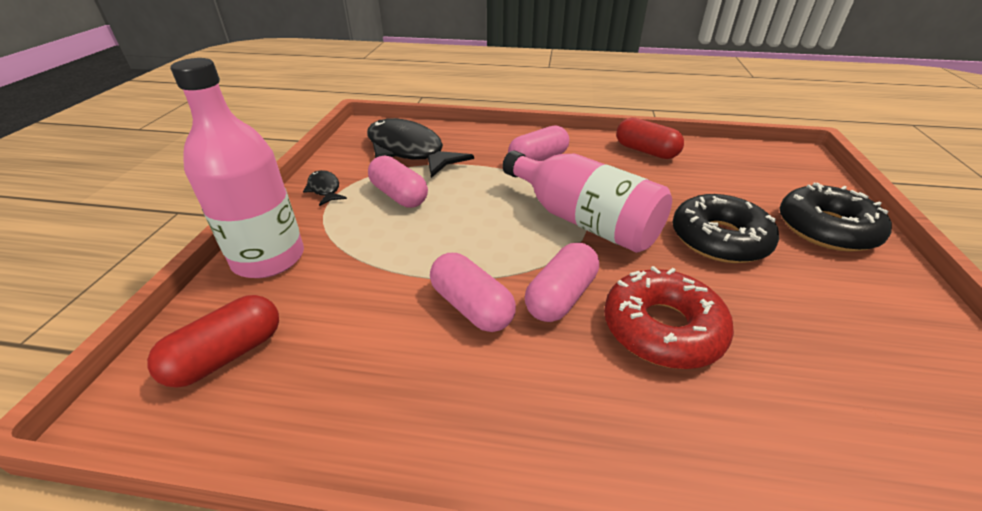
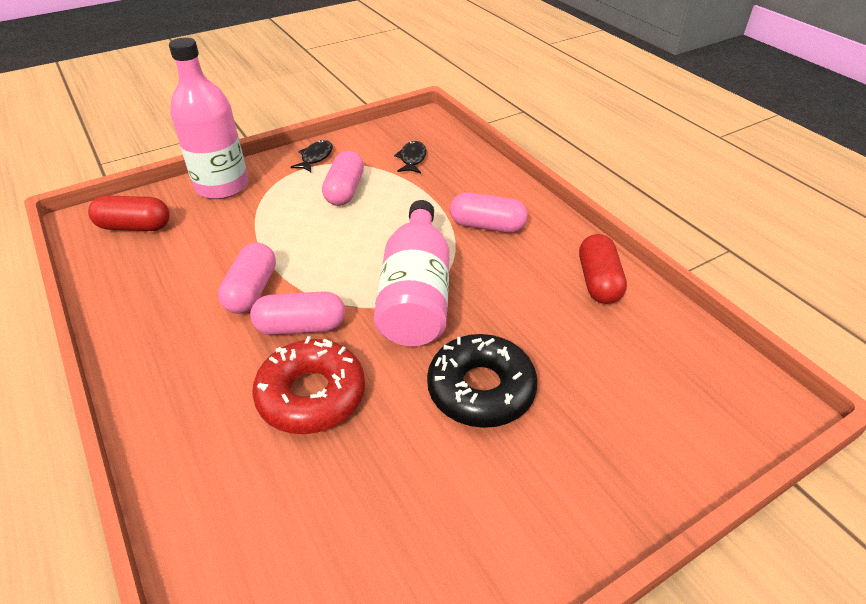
camera: 50 degrees right, 5 degrees up
black fish [367,118,474,178] -> black fish [394,141,426,173], size x0.44
black donut [779,183,892,252] -> none

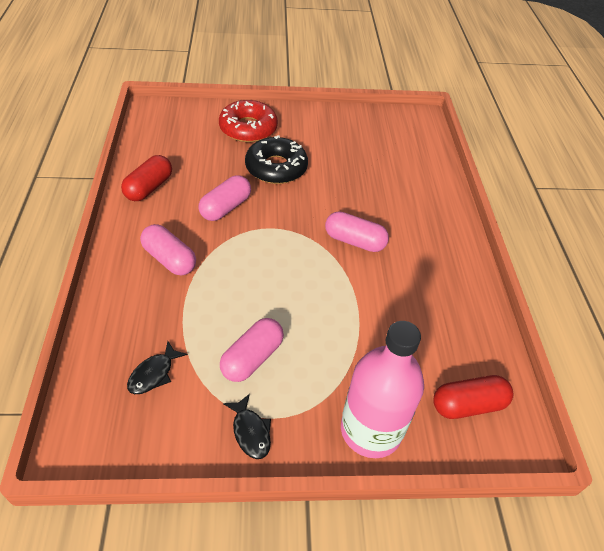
camera: 155 degrees left, 5 degrees up
red capsule [88,195,170,231] -> red capsule turned 45 degrees counterclockwise [433,375,513,419]
pink capsule [218,243,276,314] -> pink capsule moved to [199,175,251,221]
red donut [252,336,365,434] -> red donut moved to [219,100,278,142]
black fish [291,140,333,173] -> black fish turned 75 degrees counterclockwise [223,394,271,459]
pink bottle [374,200,450,346] -> none

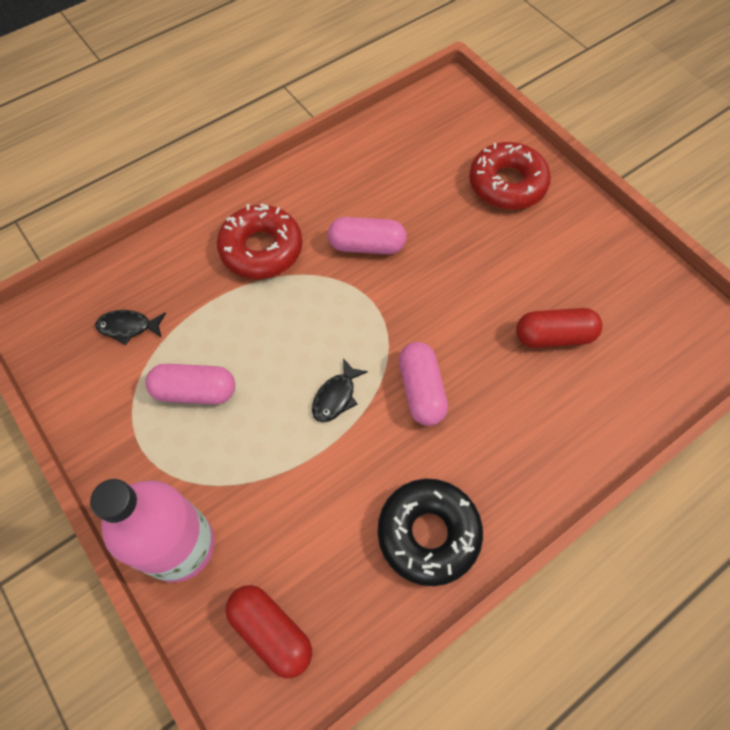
camera: 60 degrees right, 15 degrees up
red capsule [121,155,172,201] -> red capsule moved to [516,308,603,348]
pink capsule [140,224,196,276] -> red donut [217,204,302,279]
black fish [223,394,271,459] -> black fish moved to [312,358,368,422]
black donut [245,135,308,184] -> black donut moved to [378,479,483,586]

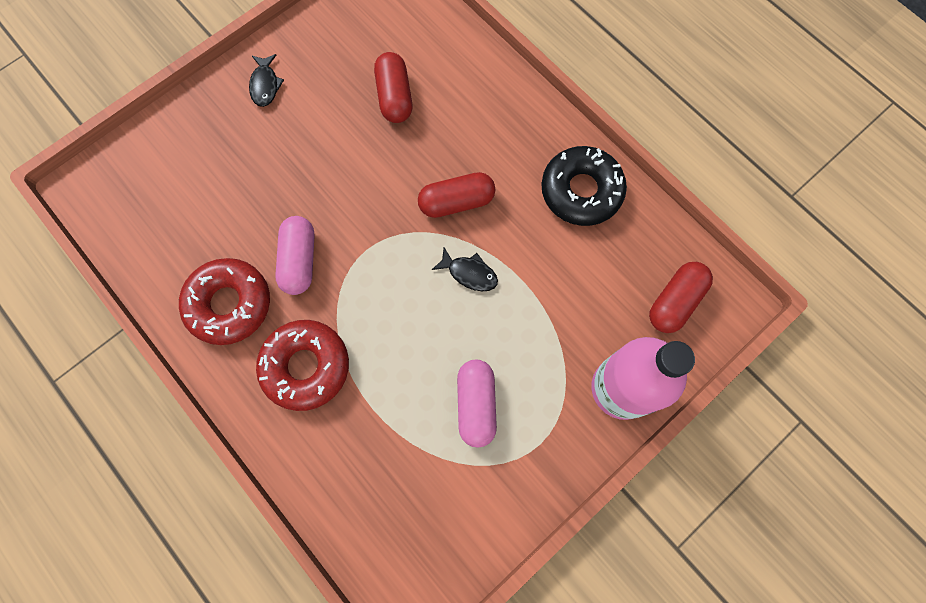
camera: 95 degrees left, 10 degrees up
black fish [95,310,166,345] -> black fish moved to [249,54,284,107]
pink capsule [399,342,448,426] -> red capsule [418,172,495,218]
red donut [469,142,551,210] -> red donut moved to [179,258,270,345]

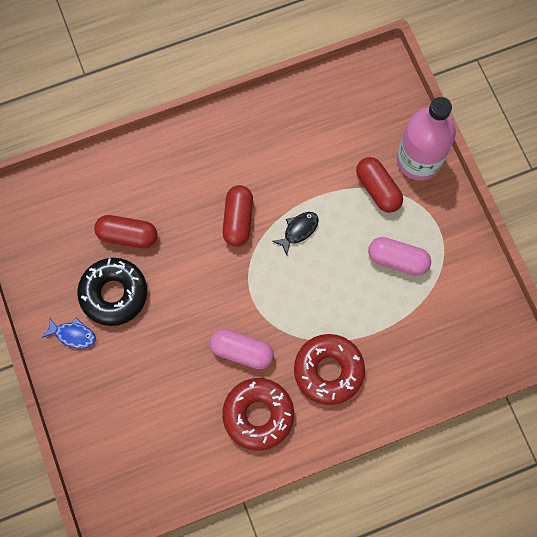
camera: 70 degrees left, 0 degrees up
black fish [249,54,284,107] -> blue fish [41,317,96,349]
black donut [541,146,627,226] -> black donut moved to [77,258,148,326]
red capsule [649,262,713,333] -> red capsule moved to [356,157,403,213]

